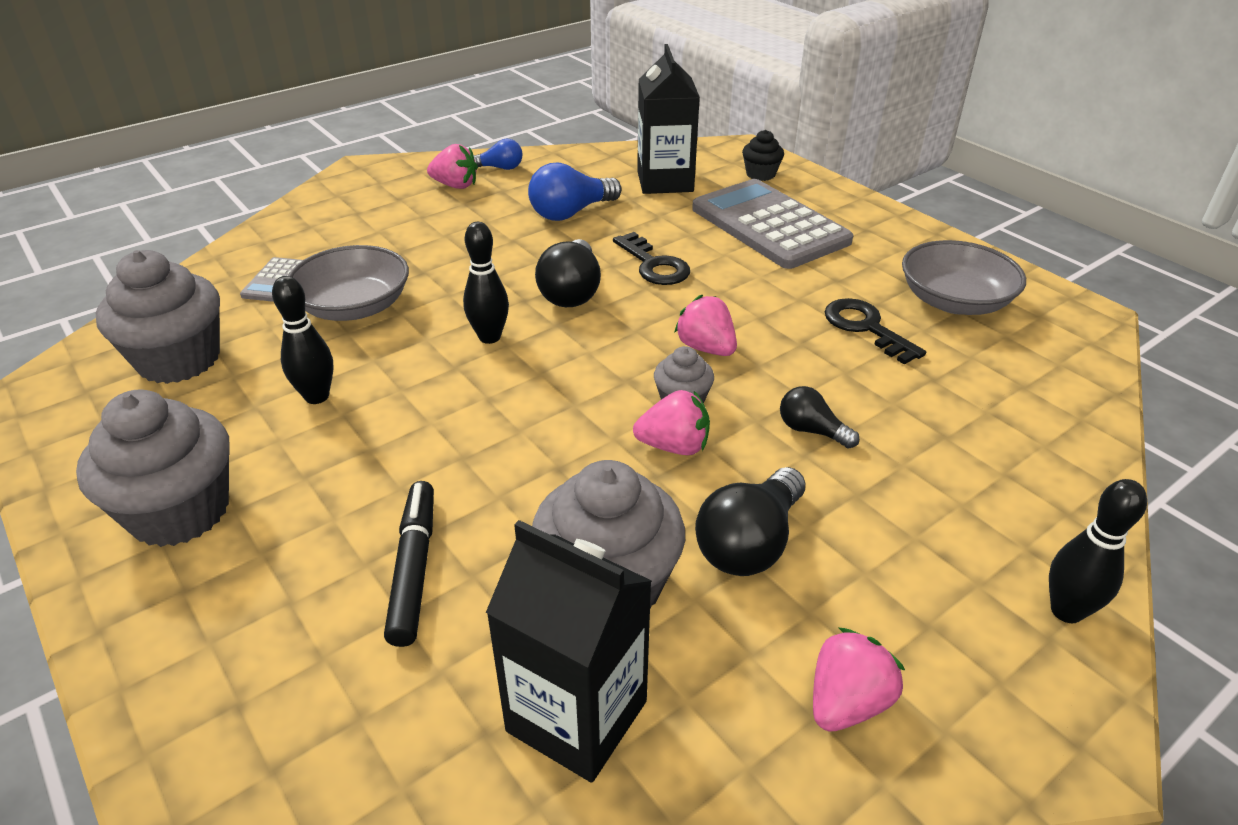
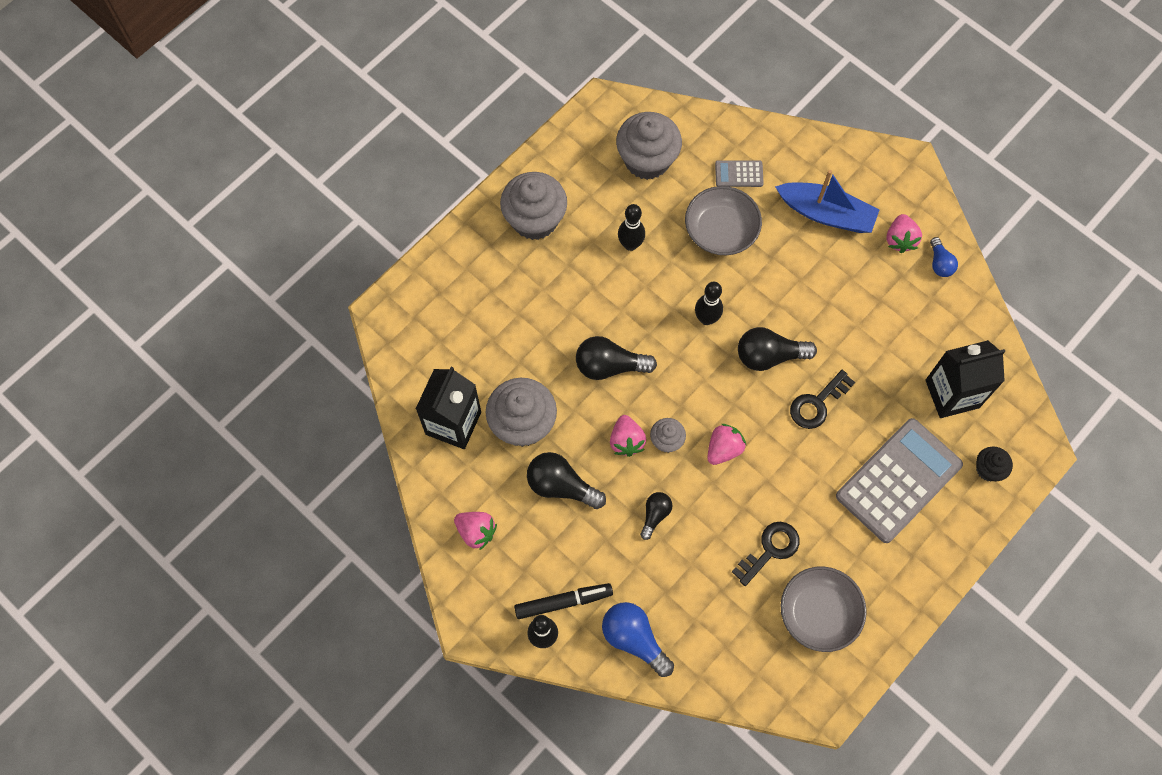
camera: 80 degrees right, 30 degrees up
black marker [384,481,434,647] -> black marker moved to [514,583,613,619]
blue light bulb [528,163,621,221] -> blue light bulb moved to [602,602,674,677]
none -> black light bulb [576,336,657,380]
none -> blue boat [775,170,879,233]

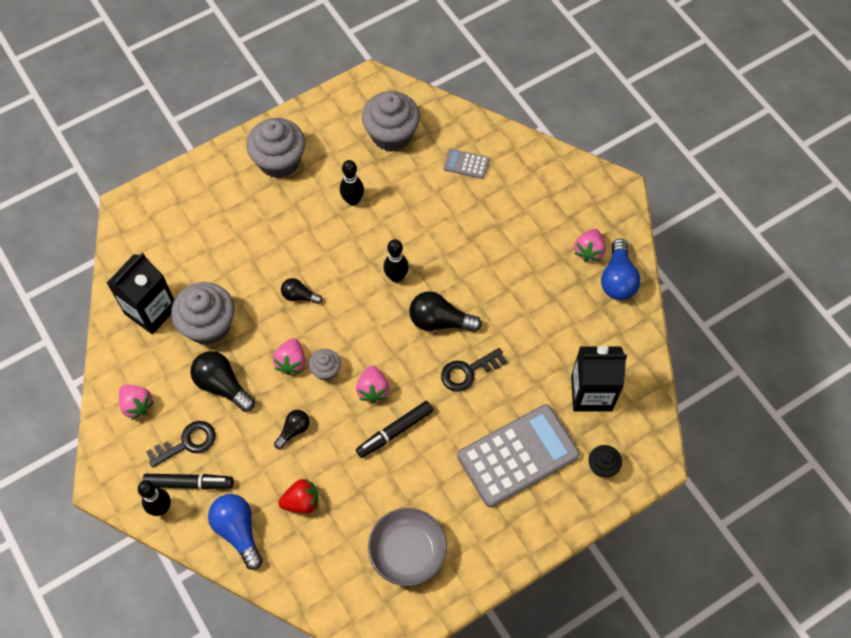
camera: 15 degrees right, 5 degrees down
black light bulb [576,336,657,380] -> black light bulb [281,278,322,304], size x0.59
grey bowl [685,186,762,255] -> none
pink strawberry [707,424,746,465] -> pink strawberry turned 120 degrees clockwise [356,366,389,404]
black key [732,522,800,586] -> black key moved to [146,421,216,468]
blue boat [775,170,879,233] -> none
blue light bulb [930,237,958,277] -> blue light bulb [601,239,641,300], size x1.70
none -> red strawberry [278,478,319,514]
none -> black marker [356,401,433,458]

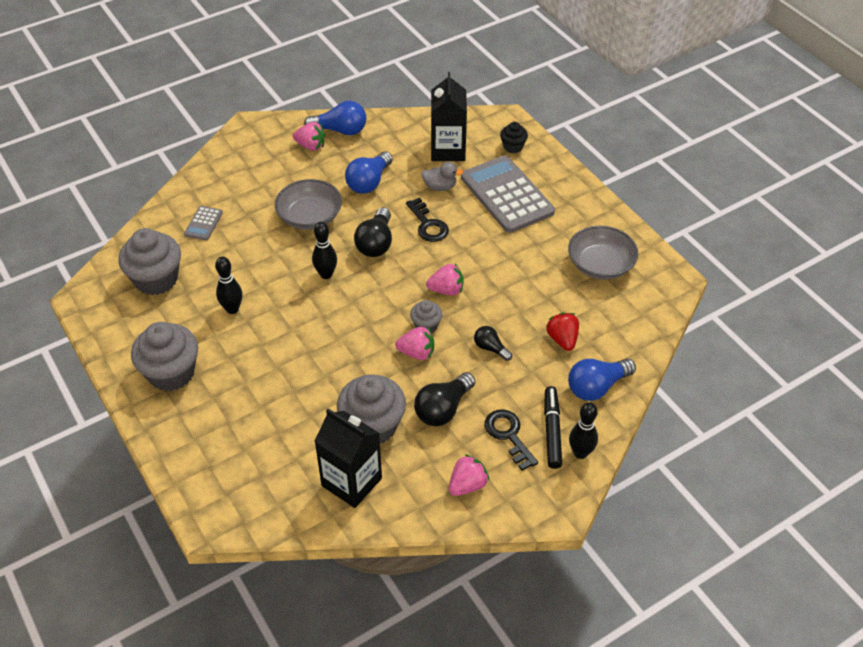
camera: 90 degrees left, 15 degrees down
black light bulb [281,278,322,304] -> none
black marker [356,401,433,458] -> none
none -> grey bowl [275,179,342,230]
none -> blue light bulb [345,151,393,194]
none -> grey duck [421,162,463,191]

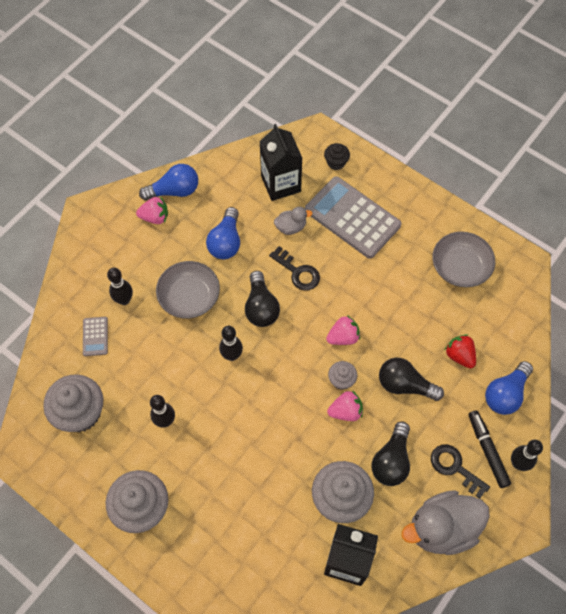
camera: 20 degrees left, 15 degrees up
pink strawberry [449,454,489,496] -> grey duck [402,490,490,555]
black light bulb [474,326,512,361] -> black light bulb [379,357,444,401], size x1.70
none -> black bowling pin [107,268,133,305]

